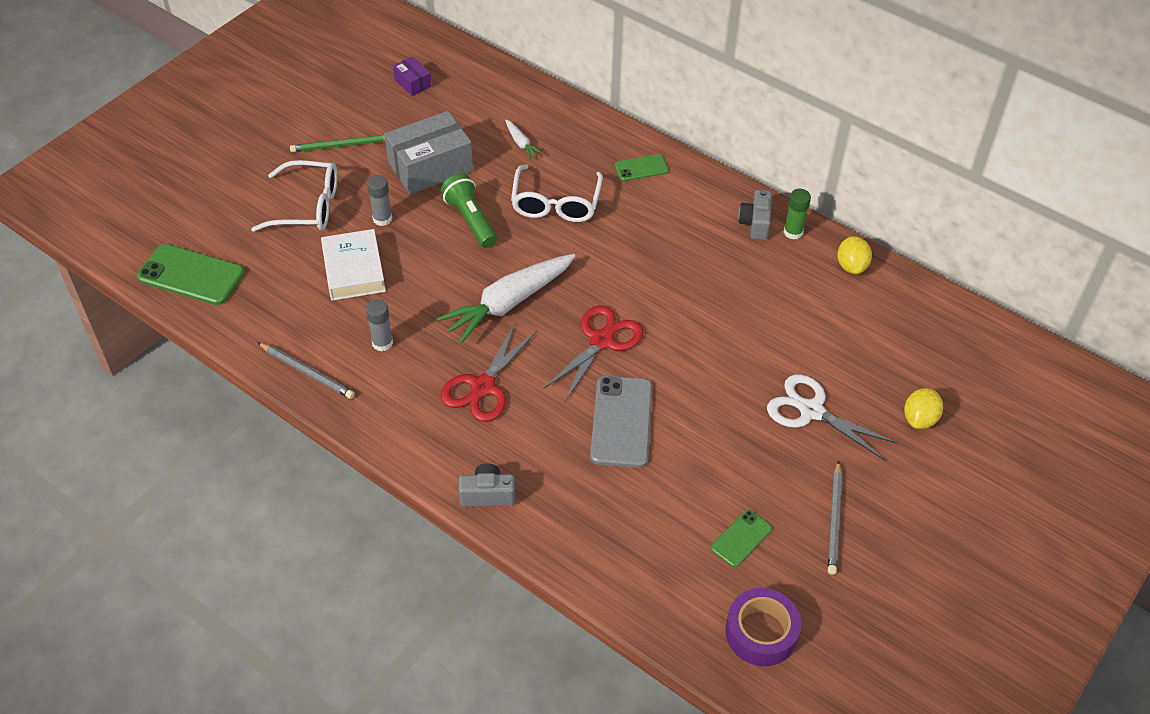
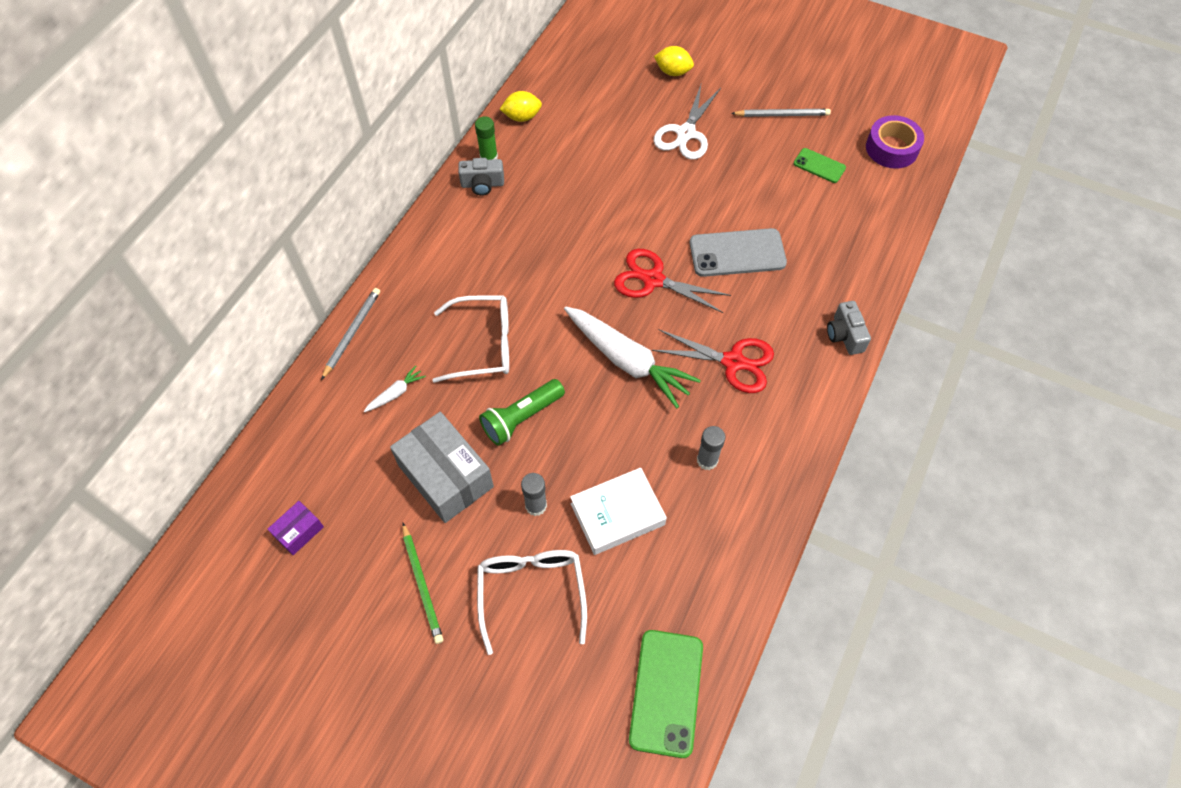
camera: 100 degrees left, 10 degrees up
grey pencil [257,342,355,399] -> grey pencil moved to [321,288,380,380]
green phone [615,154,669,181] -> none

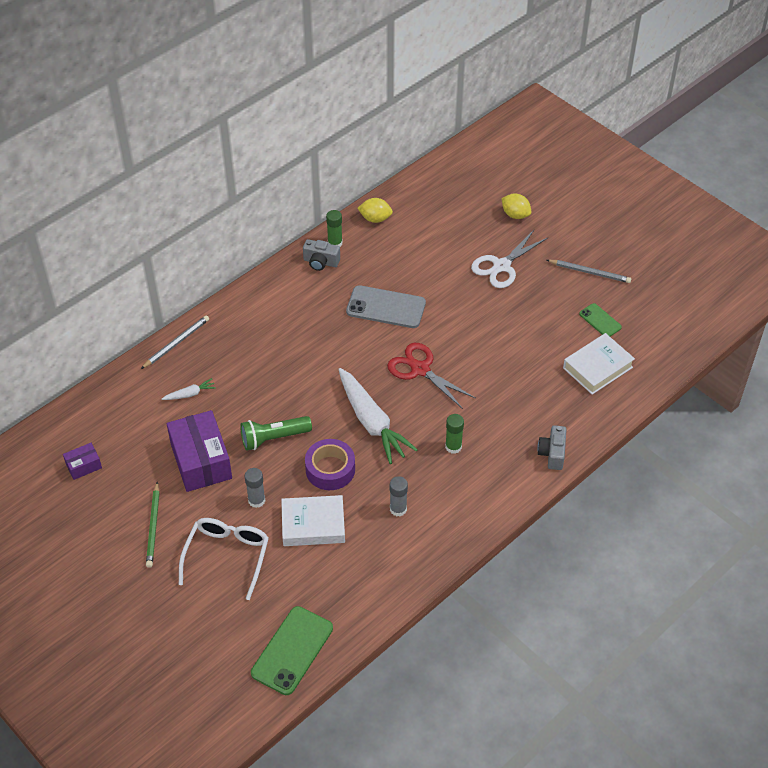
camera: 20 degrees right, 10 degrees down
grey box [390,412,494,523] -> purple box [167,410,232,492]
white glasses [432,296,509,383] -> none
red scissors [652,329,774,393] -> green glue stick [445,414,464,454]
grey phone [690,228,787,277] -> grey phone moved to [346,285,426,328]
purple tape [866,115,924,169] -> purple tape moved to [305,439,355,490]
none -> white book [563,333,635,395]

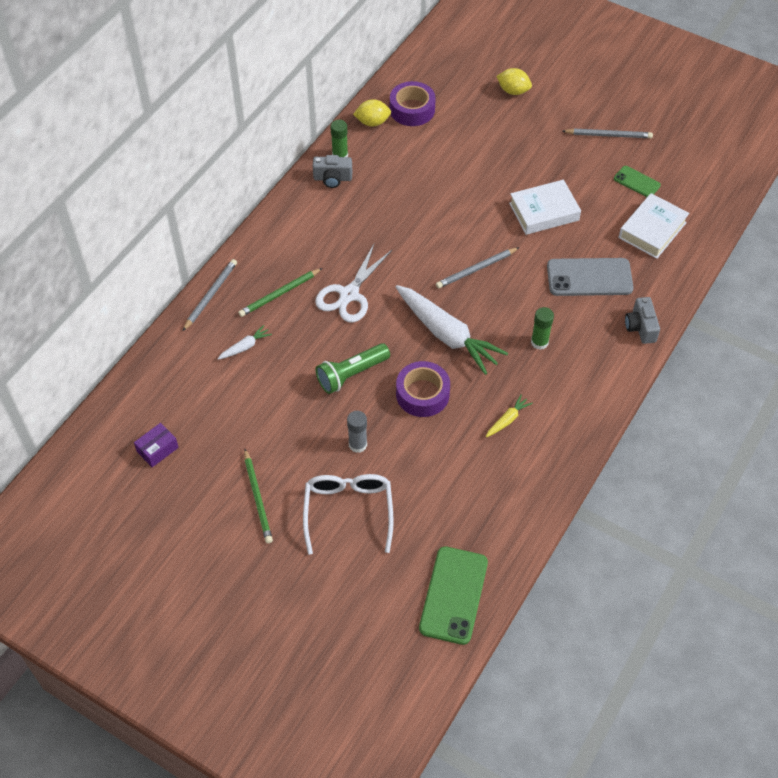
camera: 15 degrees left, 5 degrees up
purple box [167,410,232,492] -> none
white book [281,495,345,546] -> white book moved to [509,180,581,235]
grey phone [346,285,426,328] -> grey phone moved to [547,258,633,296]
red scissors [387,343,475,409] -> grey pencil [436,247,520,288]
grey glue stick [390,476,408,516] -> yellow carrot [486,394,533,437]
white scissors [471,230,548,288] -> white scissors moved to [315,244,392,323]
none -> green pencil [238,268,322,317]
none -> purple tape [390,81,436,126]

